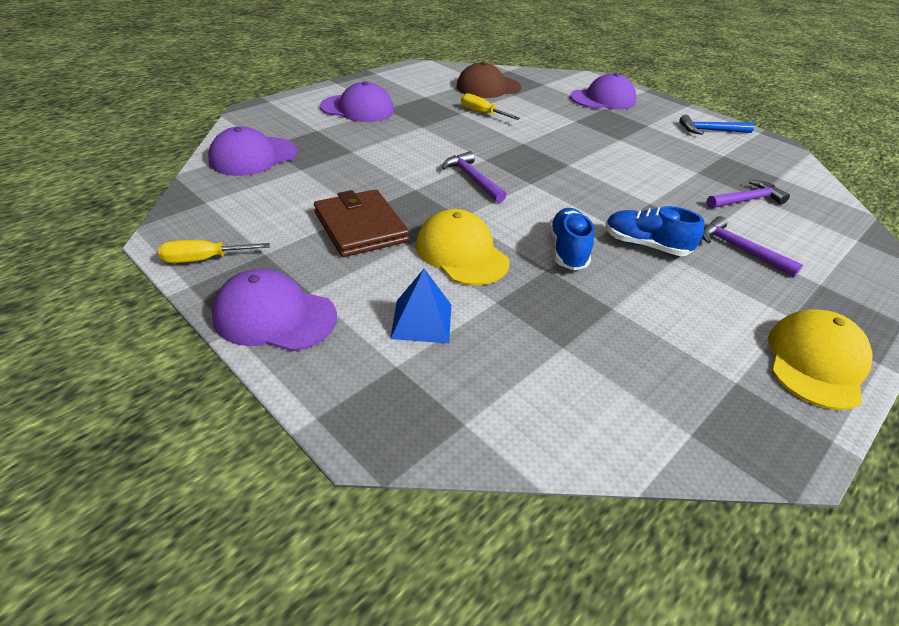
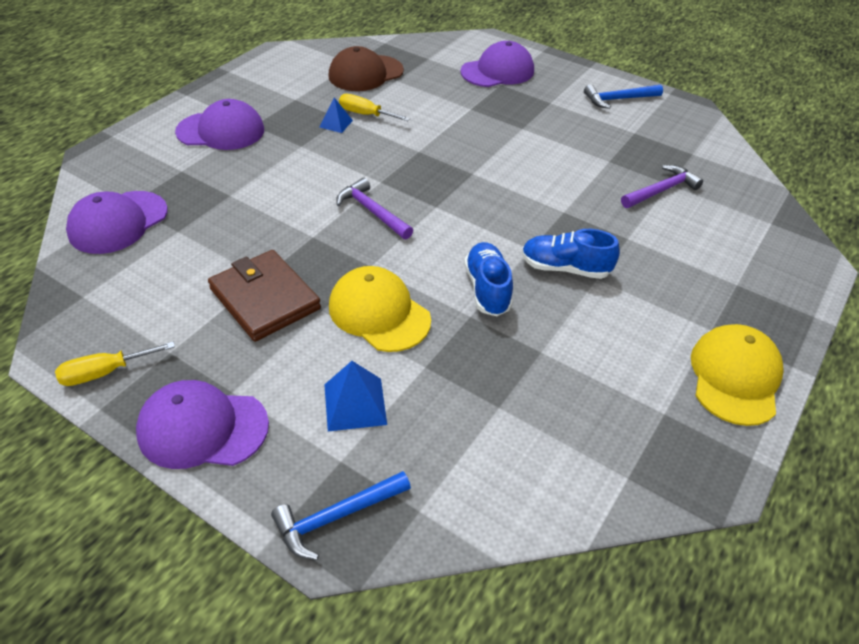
camera: 10 degrees left, 5 degrees up
purple hammer [702,216,803,277] -> none
none -> blue hammer [271,471,411,560]
none -> blue pyramid [320,97,353,133]

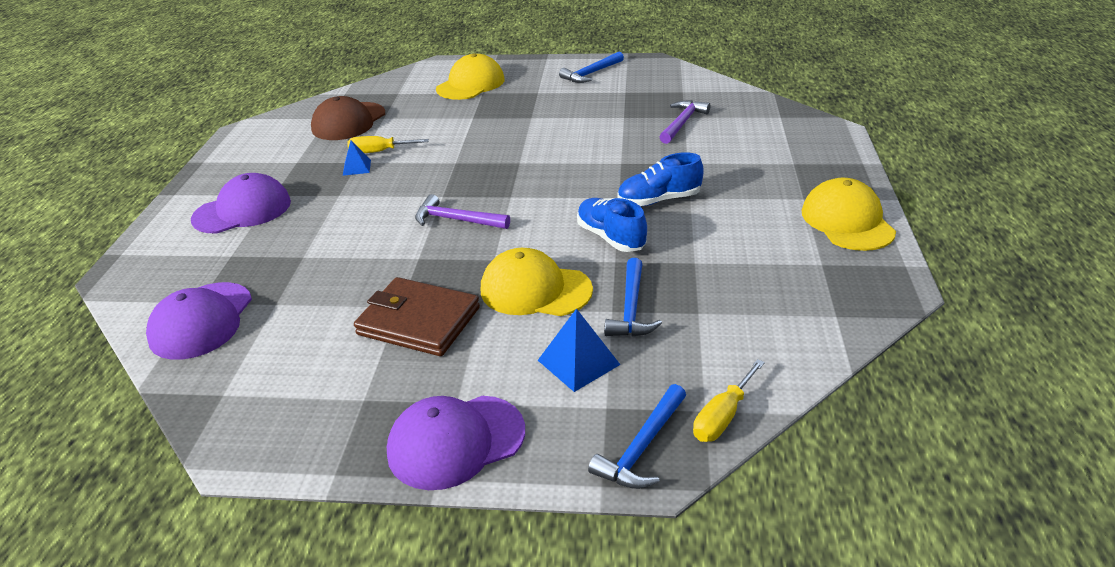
camera: 25 degrees left, 10 degrees down
yellow screwdriver [55,342,175,386] -> yellow screwdriver moved to [693,359,765,442]
purple cap [460,41,534,87] -> yellow cap [436,53,505,100]
none -> blue hammer [604,258,662,337]

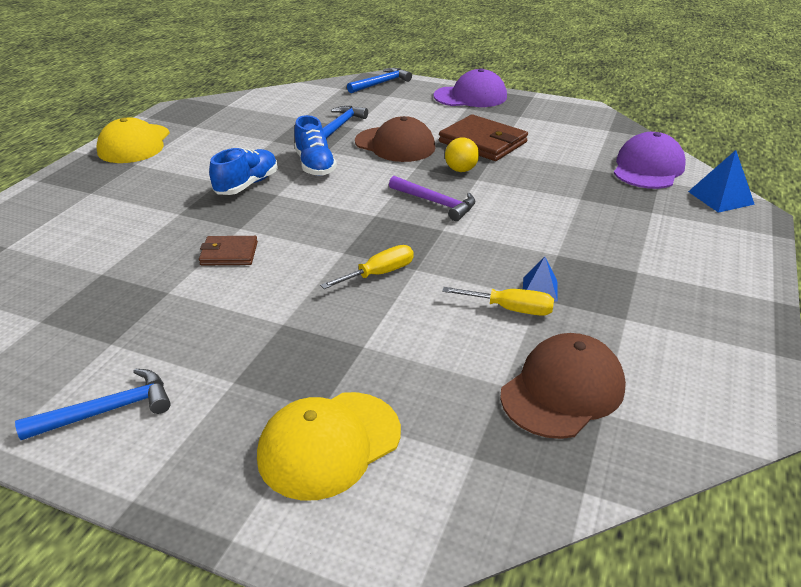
camera: 165 degrees left, 0 degrees up
purple cap [191,173,291,233] -> none
yellow cap [481,248,593,316] -> brown cap [355,116,435,162]
blue pyramid [538,308,620,392] -> blue pyramid moved to [688,150,755,213]
blue shoe [617,152,704,206] -> blue shoe turned 60 degrees counterclockwise [209,148,278,195]
purple hammer [660,100,710,144] -> none
yellow screwdriver [693,359,765,442] -> yellow screwdriver moved to [320,245,414,289]
none -> brown wallet [199,236,258,265]
none -> yellow ball [445,137,479,172]

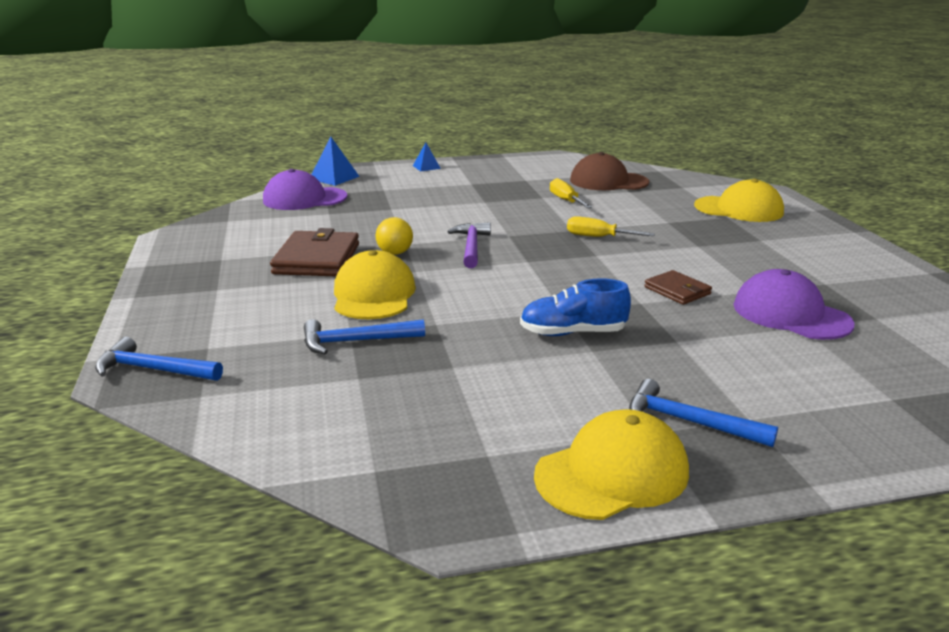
camera: 125 degrees left, 10 degrees down
blue hammer [15,369,171,440] -> blue hammer moved to [629,379,778,447]
blue shoe [294,115,337,176] -> none
brown cap [355,116,435,162] -> yellow cap [334,250,416,319]
purple cap [434,68,507,107] -> purple cap moved to [733,269,855,340]
blue pyramid [523,257,558,302] -> blue pyramid moved to [413,143,441,171]

